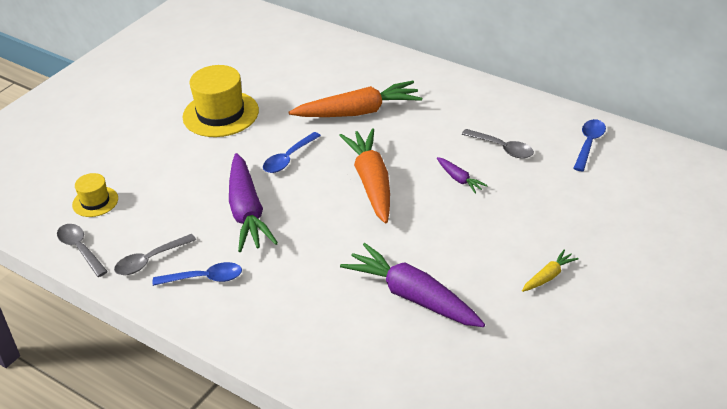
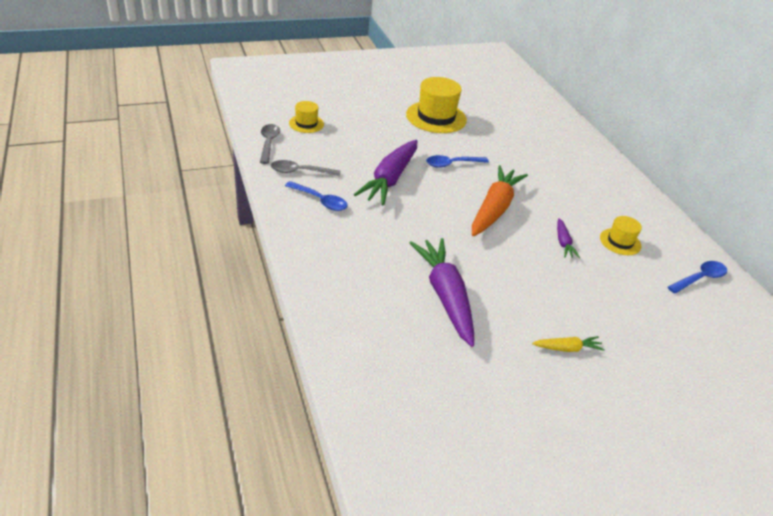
camera: 30 degrees right, 0 degrees up
orange carrot [289,81,422,117] -> none
grey spoon [462,129,534,158] -> yellow hat [600,216,642,255]

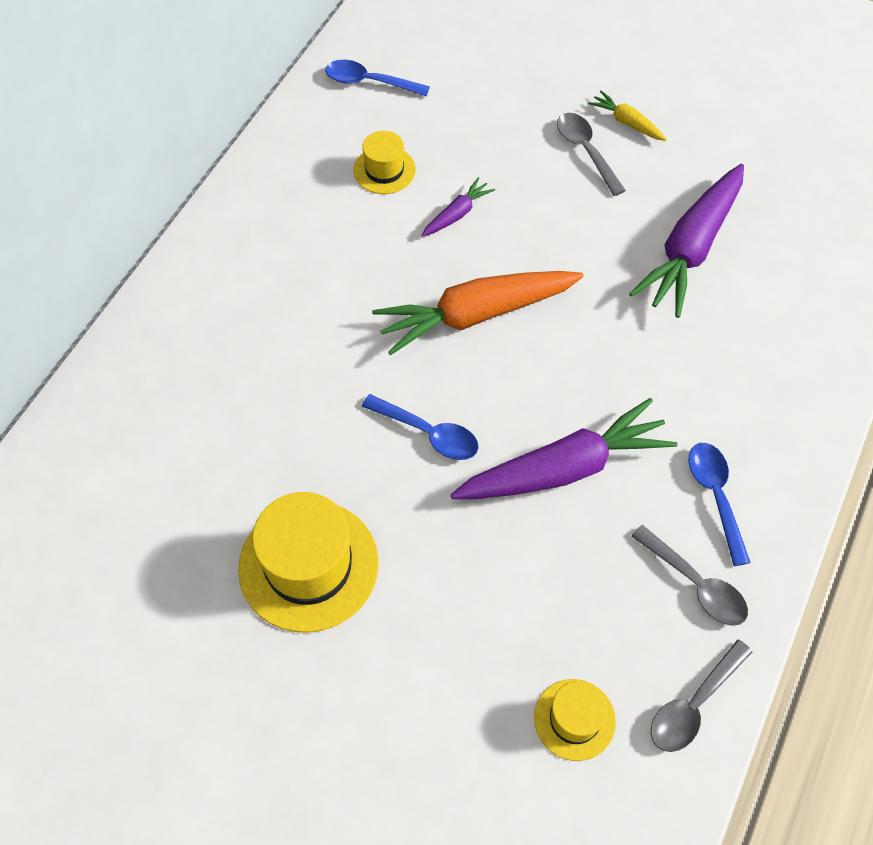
camera: 130 degrees left, 20 degrees up
none -> grey spoon [557,113,626,196]

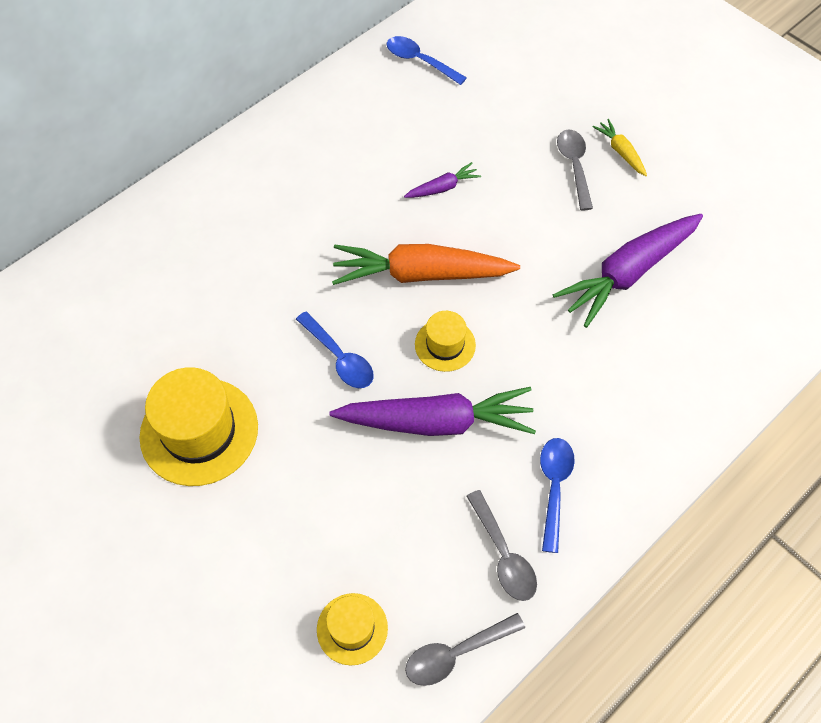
camera: 20 degrees right, 0 degrees up
yellow hat [353,131,416,194] -> yellow hat moved to [415,311,476,372]

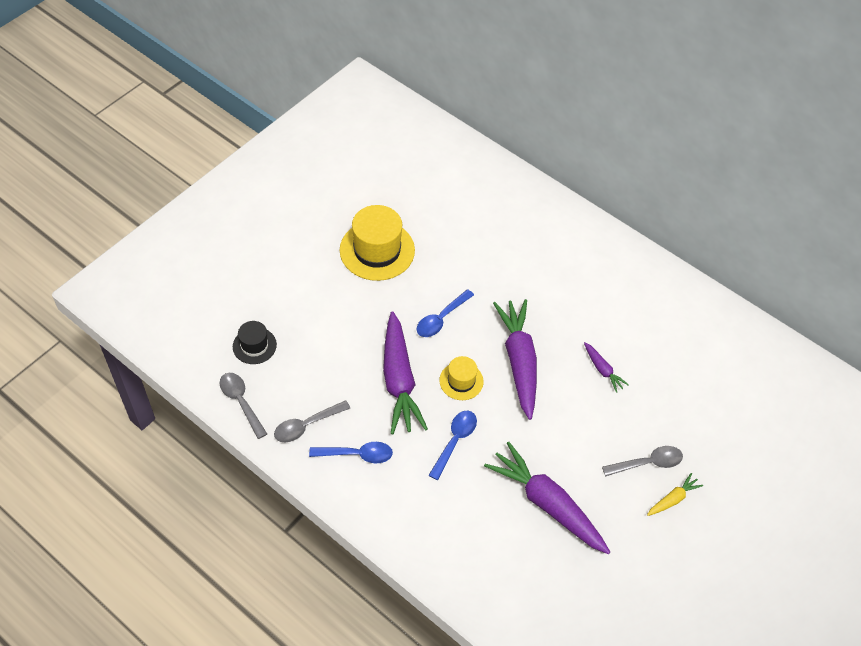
camera: 80 degrees right, 5 degrees down
yellow hat [317,593,388,665] -> black hat [233,321,277,364]
orange carrot [332,244,520,285] -> purple carrot [493,299,537,420]
blue spoon [387,36,467,85] -> blue spoon moved to [428,411,477,480]

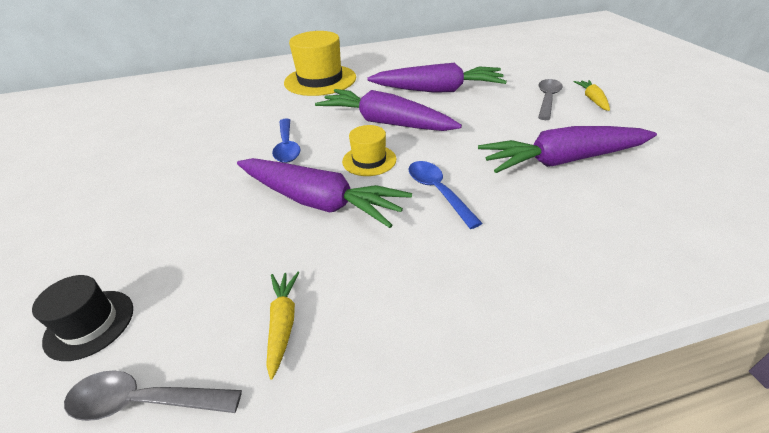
camera: 50 degrees left, 15 degrees down
grey spoon [274,400,350,443] -> yellow carrot [266,271,300,379]
blue spoon [309,442,393,463] -> none
yellow hat [340,205,415,281] -> yellow hat moved to [284,31,356,96]
purple carrot [584,342,629,393] -> purple carrot [367,63,507,93], size x2.17

